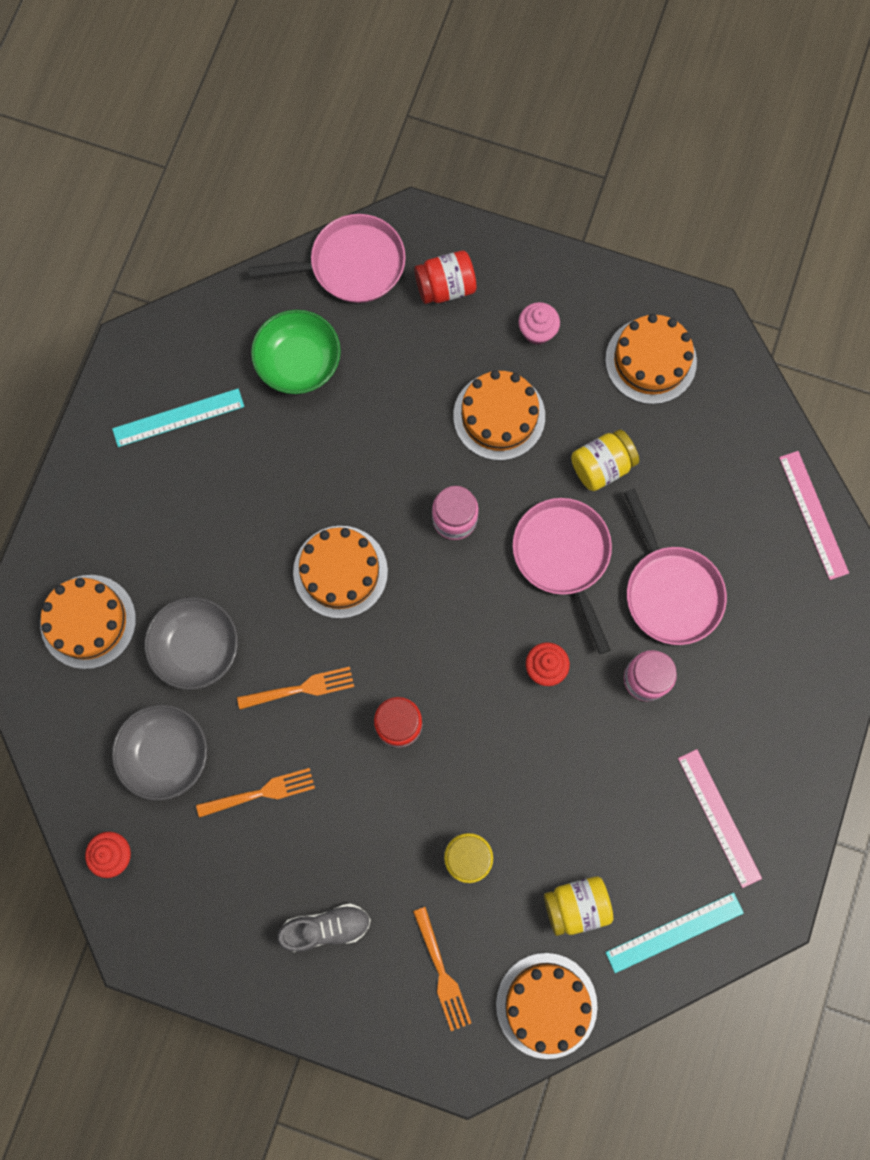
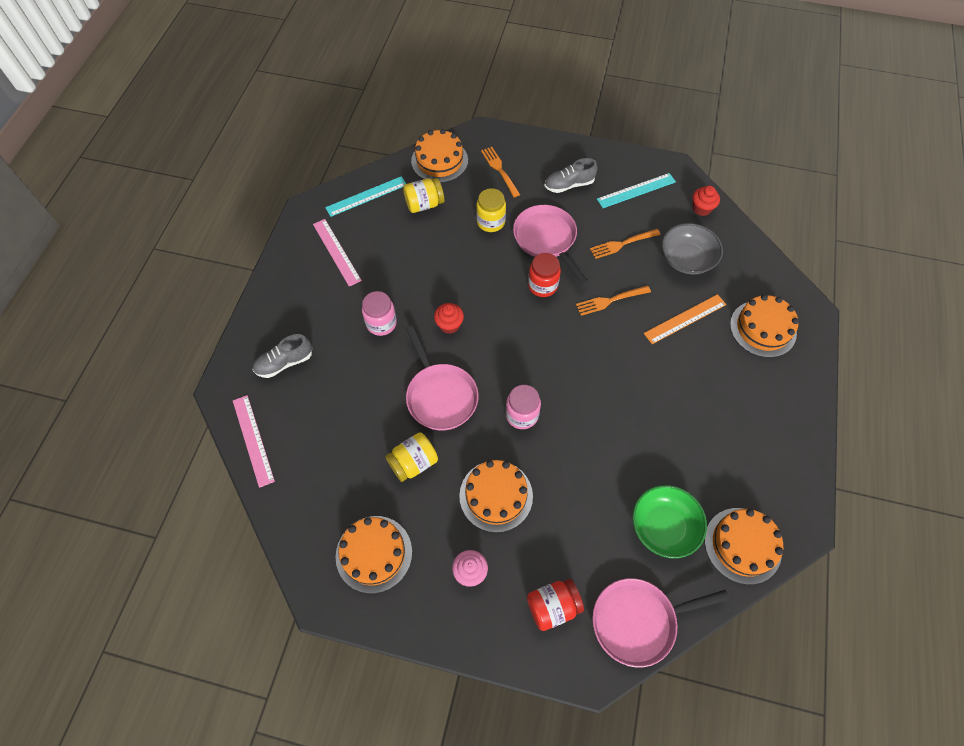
camera: 175 degrees right, 15 degrees down
turquoise ruler [112,388,244,447] -> turquoise ruler moved to [597,173,676,208]
grey bowl [144,597,238,690] -> orange ruler [644,294,726,344]
orange cake [293,526,388,619] -> orange cake moved to [705,508,783,585]
pink pan [624,488,727,645] -> pink pan moved to [513,205,588,284]
none -> grey shoe [253,334,312,378]

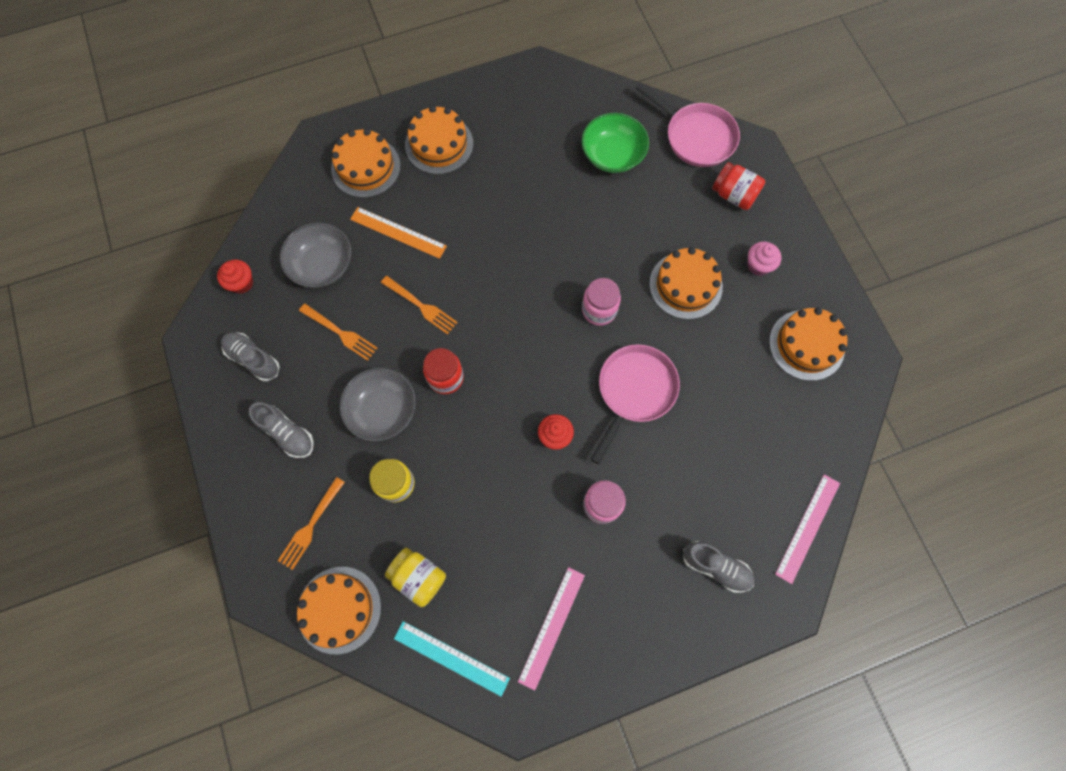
camera: 125 degrees left, 10 degrees up
yellow jar [385,432,438,482] -> none
pink pan [513,205,588,284] -> grey bowl [339,368,416,441]
turquoise ruler [597,173,676,208] -> grey shoe [221,332,280,381]
orange cake [705,508,783,585] -> orange cake moved to [405,106,473,174]

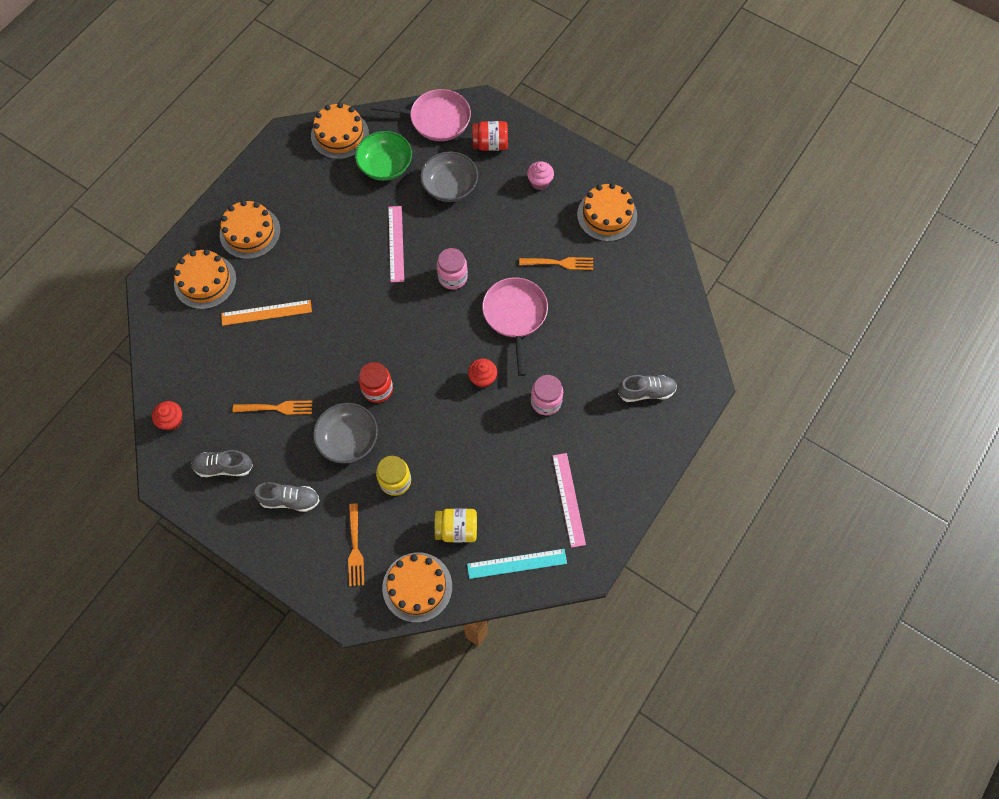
camera: 35 degrees left, 5 degrees down
grey bowl [280,222,351,287] -> grey bowl moved to [420,151,478,202]
orange fork [381,276,458,335] -> orange fork moved to [519,257,593,270]
orange cake [649,247,723,319] -> orange cake moved to [311,103,369,159]
pink ruler [775,474,840,584] -> pink ruler moved to [388,206,404,282]

